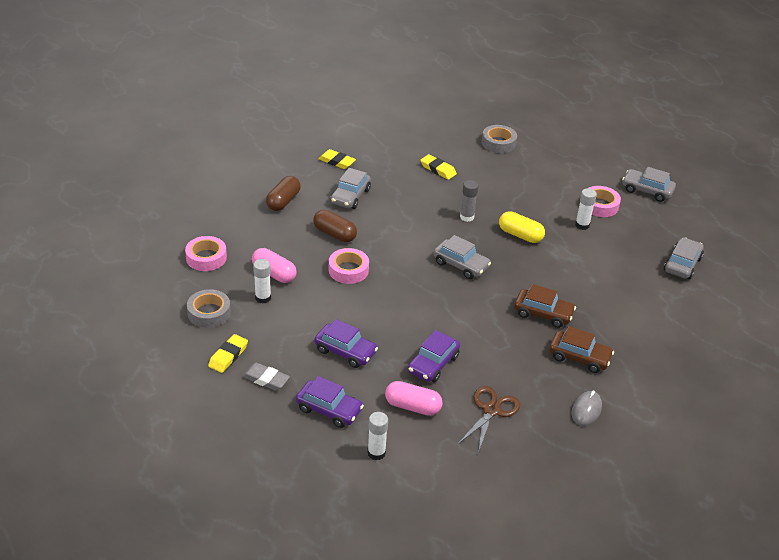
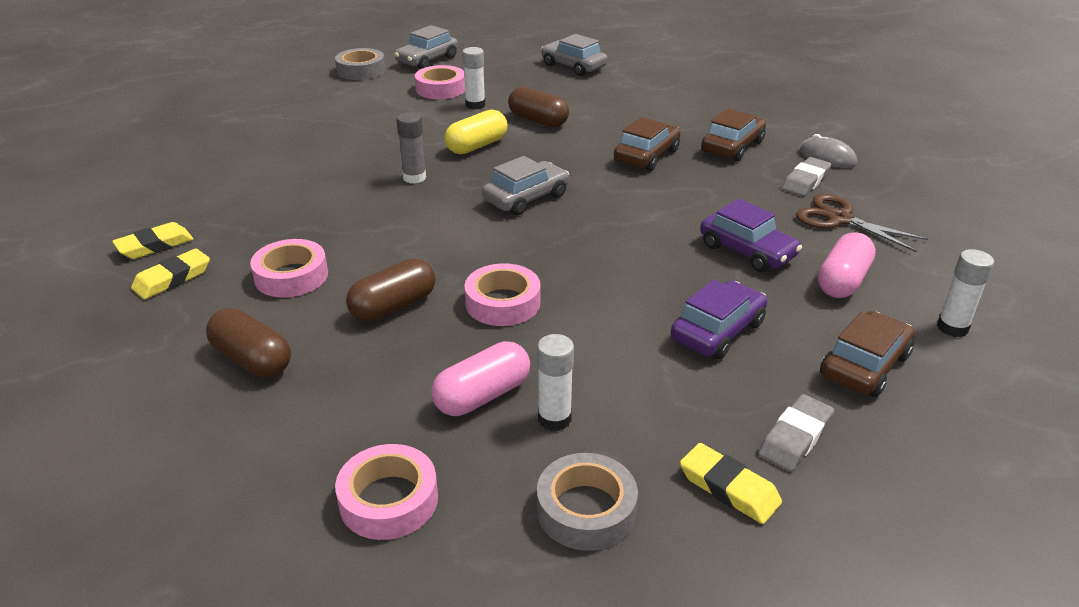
camera: 75 degrees left, 5 degrees down
purple car [296,376,364,428] -> brown car [820,311,914,397]
grey car [330,168,371,209] -> pink tape [250,239,328,298]
yellow eraser [420,154,457,180] -> yellow eraser moved to [112,222,194,259]
grey tape [482,125,517,153] -> grey tape moved to [335,48,385,80]
none -> brown capsule [508,87,569,127]
none -> grey eraser [782,157,831,196]

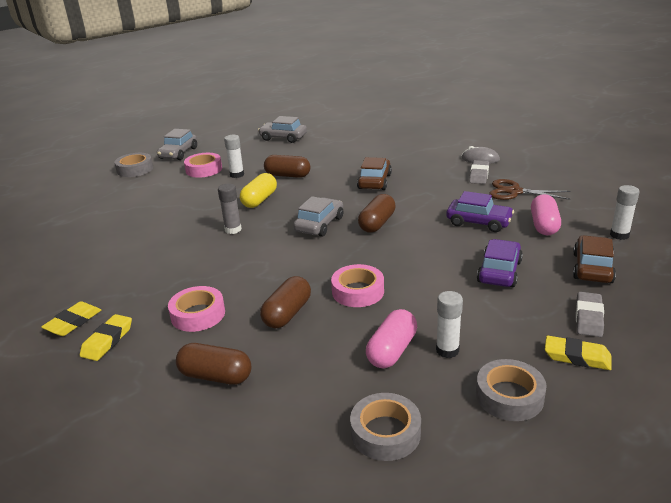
camera: 20 degrees left, 5 degrees down
pink tape [335,444,438,540] -> grey tape [350,393,421,461]
brown car [701,108,766,161] -> none
none -> brown capsule [358,194,396,233]

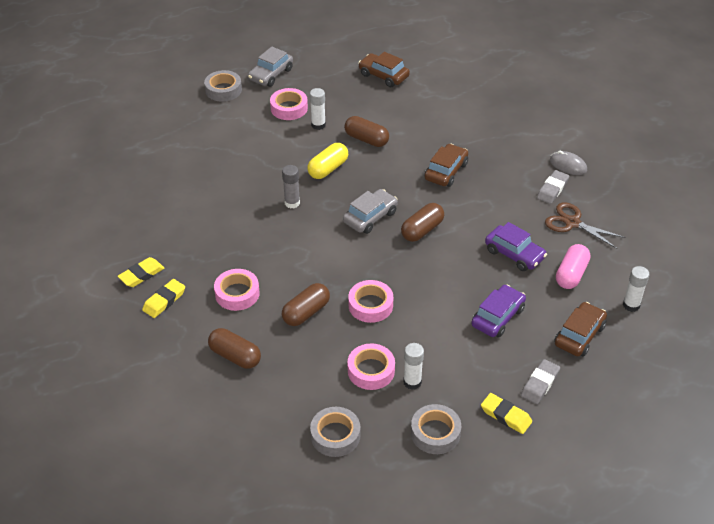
camera: 15 degrees right, 15 degrees up
grey car [258,116,307,143] -> brown car [358,52,410,87]
pink capsule [366,309,417,368] -> pink tape [348,343,395,390]

